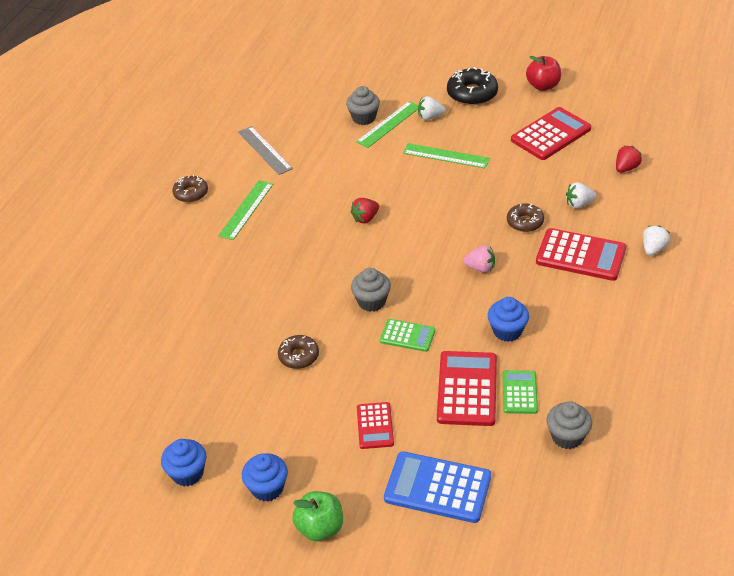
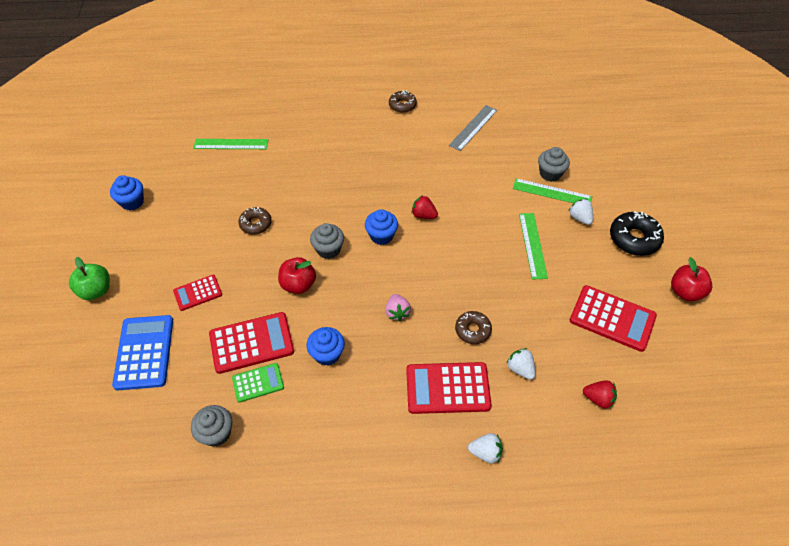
camera: 65 degrees right, 10 degrees up
green ruler [218,180,273,240] -> green ruler moved to [193,139,268,149]
blue cupcake [242,453,288,502] -> blue cupcake moved to [365,209,398,245]
green calculator [380,319,435,352] -> red apple [278,257,316,294]
red calculator [536,228,626,281] -> red calculator turned 90 degrees clockwise [406,362,492,414]

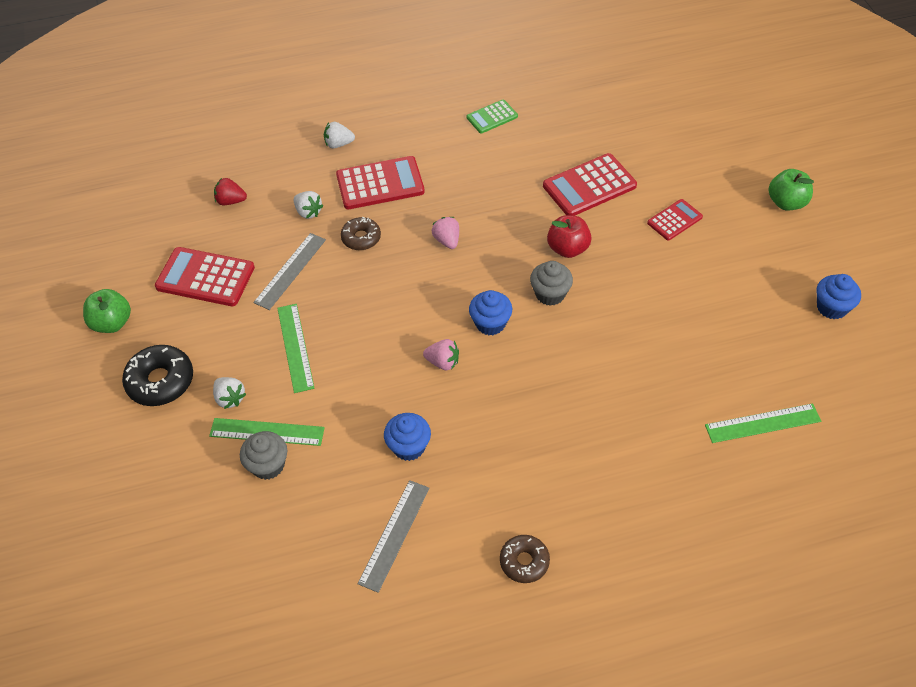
camera: 170 degrees right, 0 degrees up
blue calculator [112,315,173,390] -> none
grey cupcake [191,405,233,447] -> none
green calculator [232,363,284,403] -> green calculator moved to [467,100,518,133]
brown donut [238,207,271,235] -> none
blue cupcake [307,327,345,366] -> blue cupcake moved to [384,413,431,461]
red strawberry [412,195,438,219] -> pink strawberry [423,339,459,370]
red apple [671,257,712,302] -> green apple [83,289,131,333]
none -> grey ruler [253,233,326,310]

